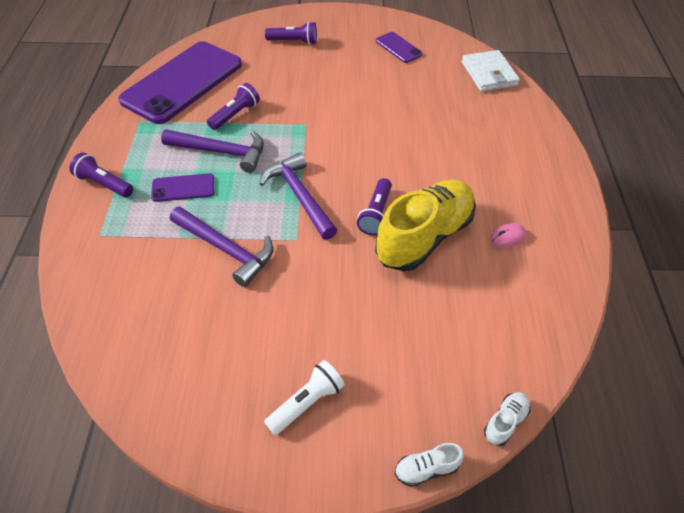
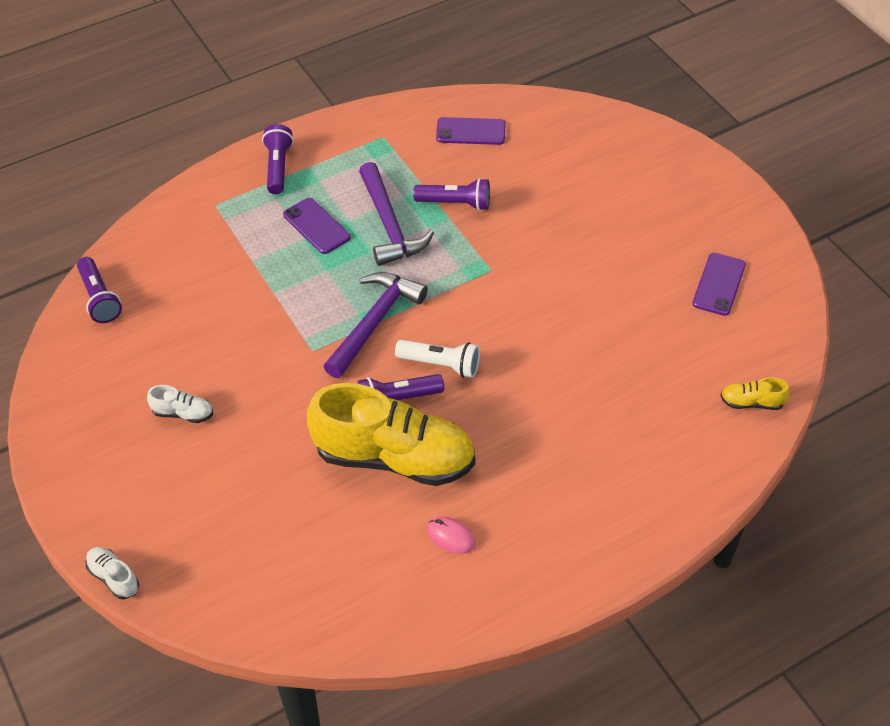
camera: 60 degrees right, 0 degrees up
purple phone [118,41,242,124] -> purple phone [436,117,506,145], size x0.43
purple hammer [170,207,273,287] -> none
white flashlight [264,360,345,435] -> white flashlight moved to [395,340,480,378]
purple flashlight [265,21,317,45] -> purple flashlight moved to [77,257,122,323]
white wallet [462,50,520,92] -> yellow shoe [720,377,790,410]
white shoe [484,392,531,446] -> white shoe moved to [147,385,213,423]

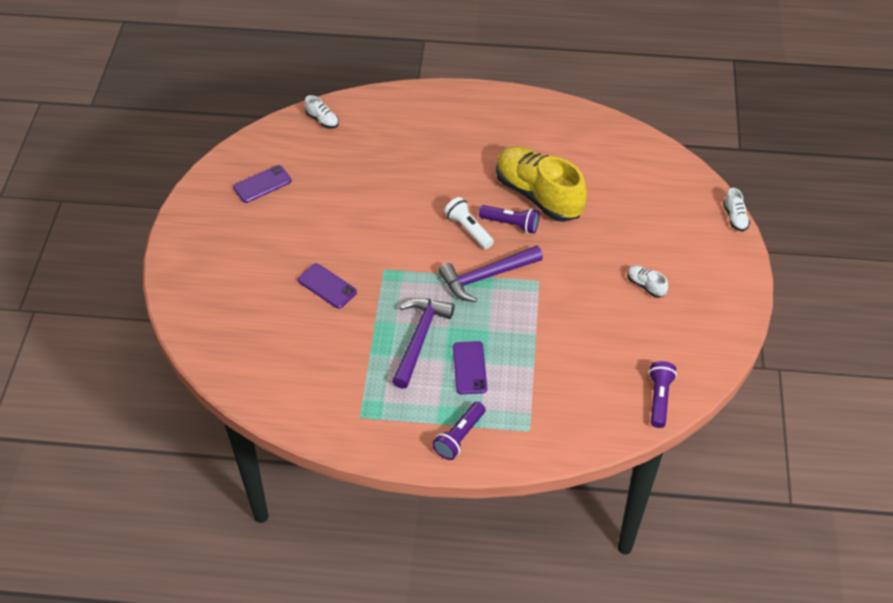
camera: 145 degrees left, 0 degrees up
purple flashlight [413,178,490,211] -> none
pink mouse [427,517,475,554] -> none
purple phone [436,117,506,145] -> purple phone moved to [298,263,357,309]
yellow shoe [720,377,790,410] -> white shoe [304,95,339,128]

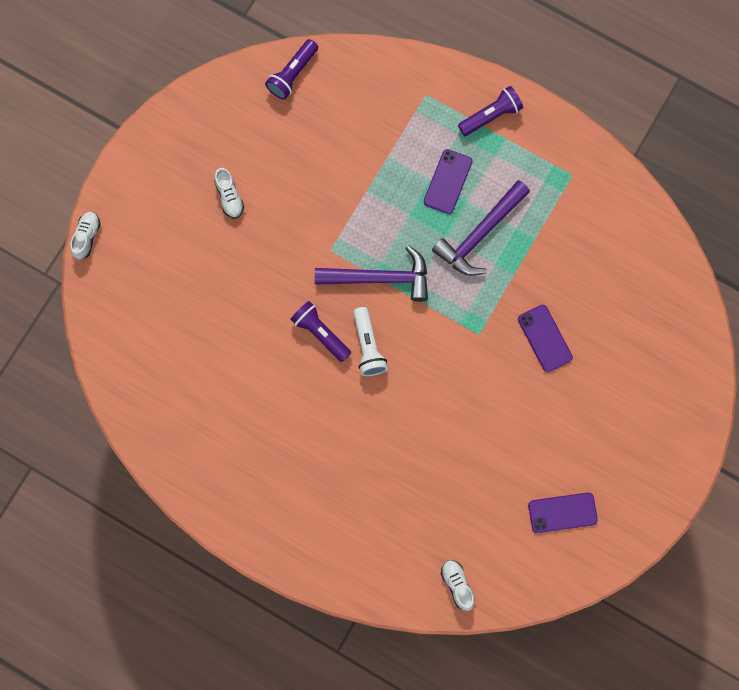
camera: 155 degrees left, 25 degrees up
yellow shoe [496,146,587,222] -> none

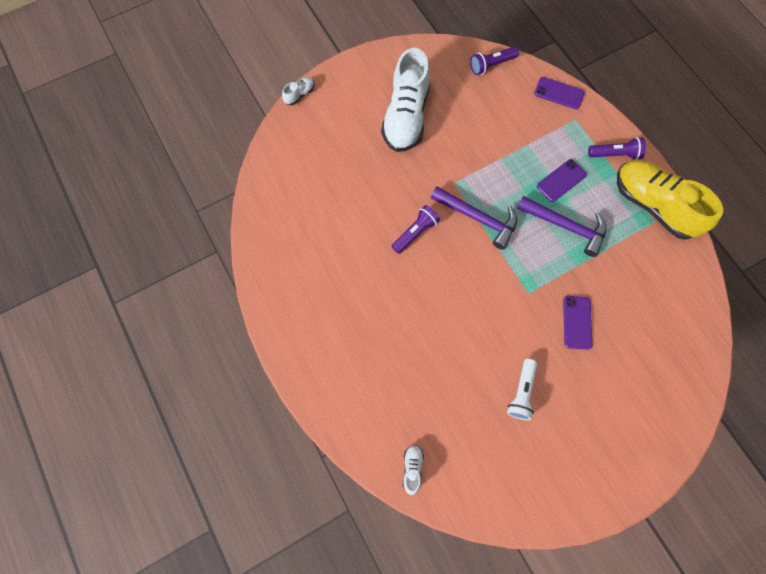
camera: 30 degrees right, 5 degrees down
white shoe [214,168,244,219] -> white shoe [381,48,430,152], size x2.49
purple flashlight [290,301,351,362] -> purple flashlight turned 60 degrees clockwise [391,205,440,254]
white flashlight [353,307,388,376] -> white flashlight moved to [507,359,537,420]
purple hammer [432,180,530,276] -> purple hammer turned 135 degrees counterclockwise [517,196,606,257]
purple phone [528,492,598,533] -> purple phone moved to [534,77,585,109]
none -> yellow shoe [617,160,723,240]

